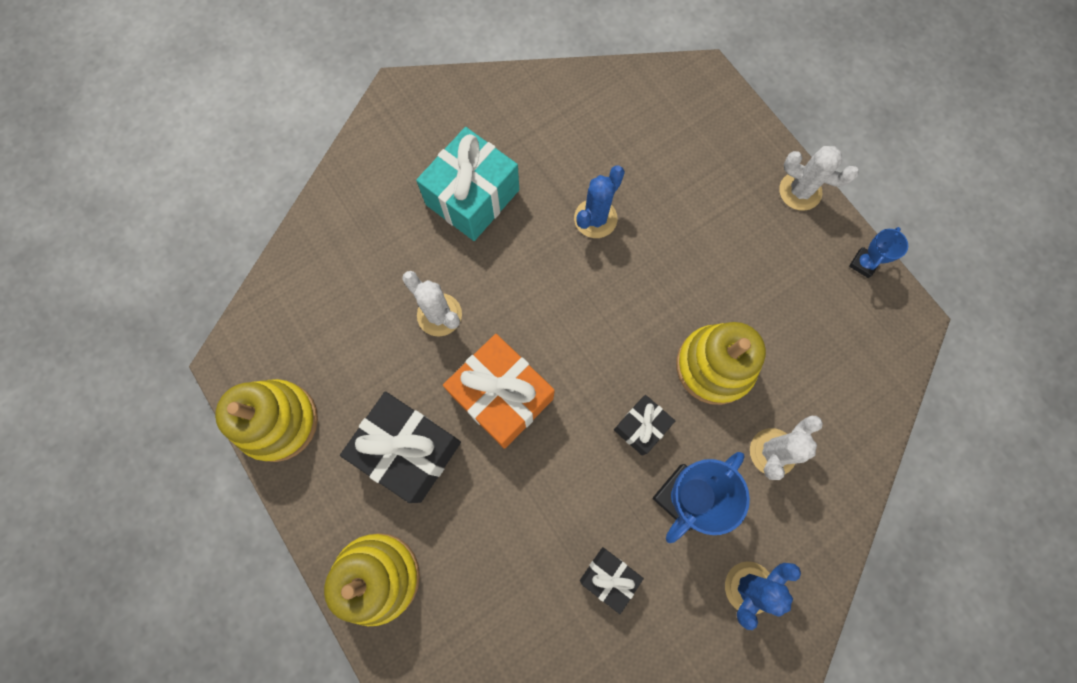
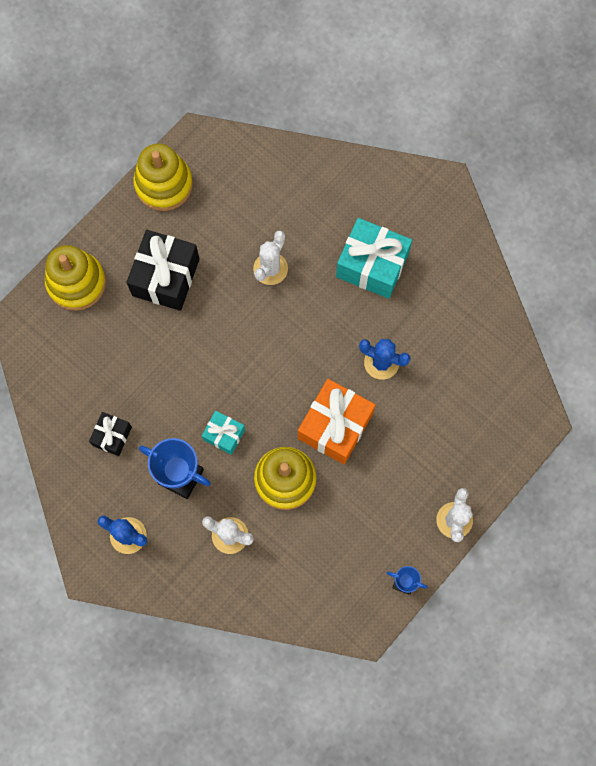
camera: 75 degrees right, 0 degrees up
orange gift [443,334,555,449] -> orange gift moved to [298,379,375,464]
black gift [614,395,675,456] -> turquoise gift [202,411,245,455]

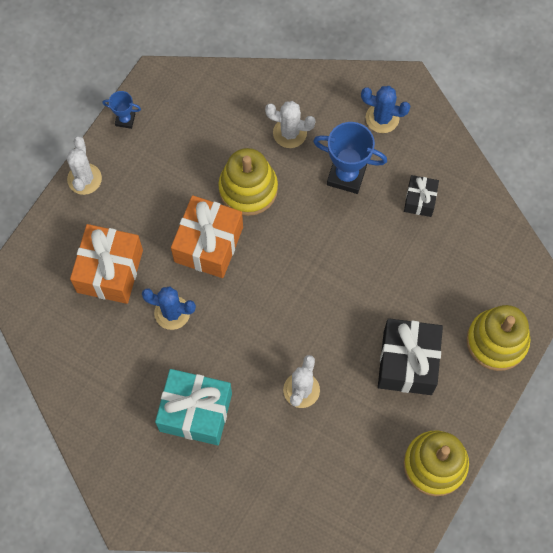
camera: 170 degrees right, 5 degrees down
turquoise gift [202,411,245,455] -> none
none -> orange gift [70,224,143,304]

